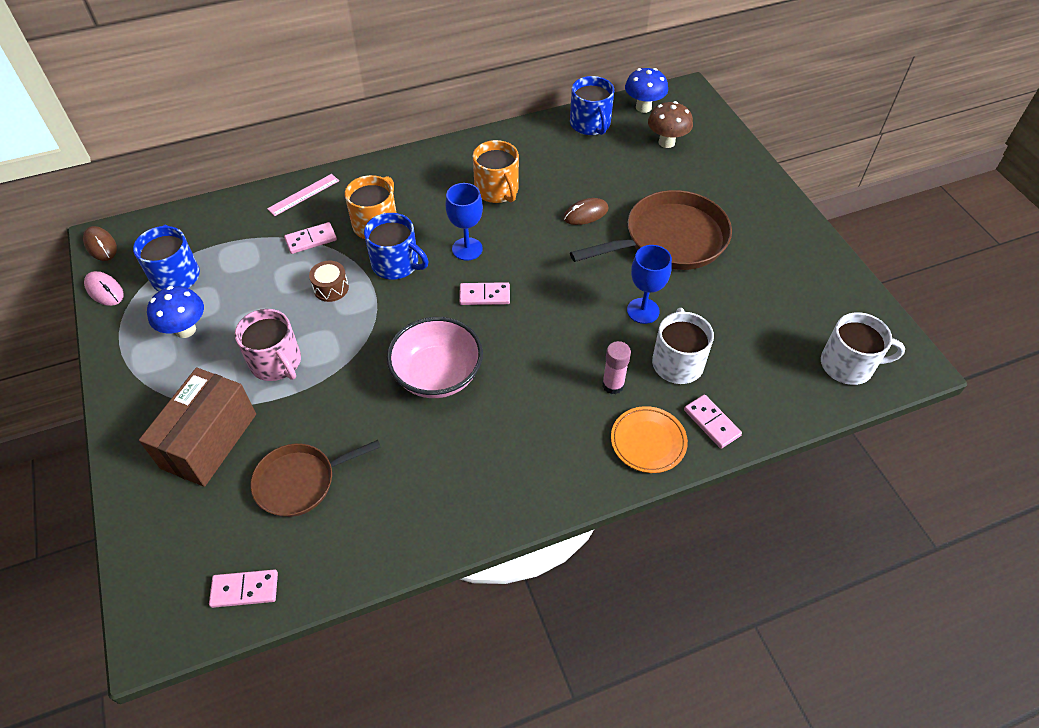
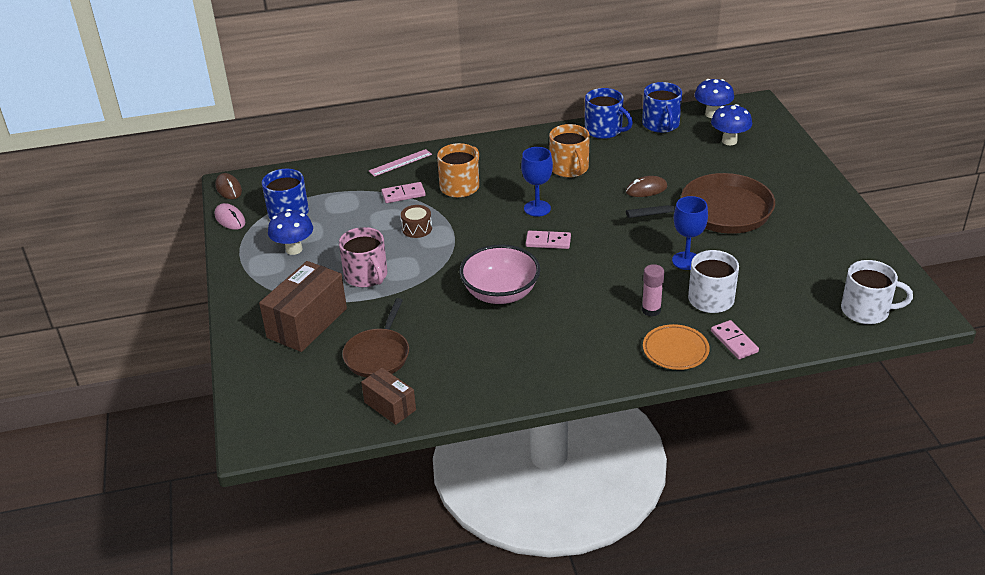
camera: 10 degrees right, 15 degrees down
pink domino [209,569,278,608] -> none
brown pan [250,440,381,517] -> brown pan turned 60 degrees counterclockwise [342,298,409,378]
blue mug [364,213,429,279] -> blue mug moved to [585,88,633,139]
brown mushroom [648,101,693,148] -> blue mushroom [711,104,752,145]
none -> brown box [361,368,416,425]

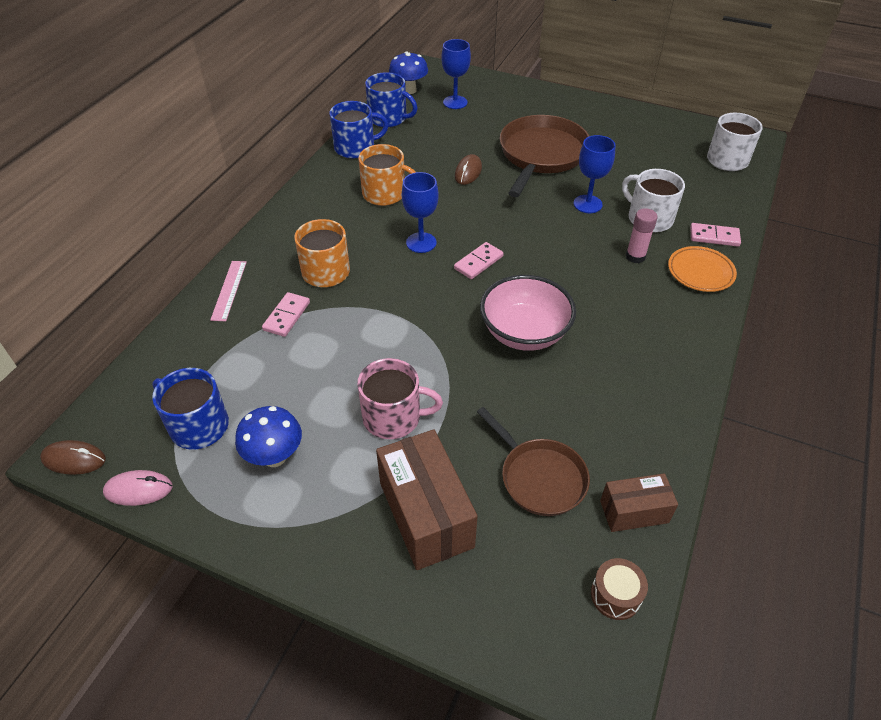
camera: 55 degrees left, 10 degrees up
brown drum [401,205,432,238] -> brown drum moved to [591,558,648,620]
blue mushroom [711,104,752,145] -> blue goblet [441,39,471,109]

